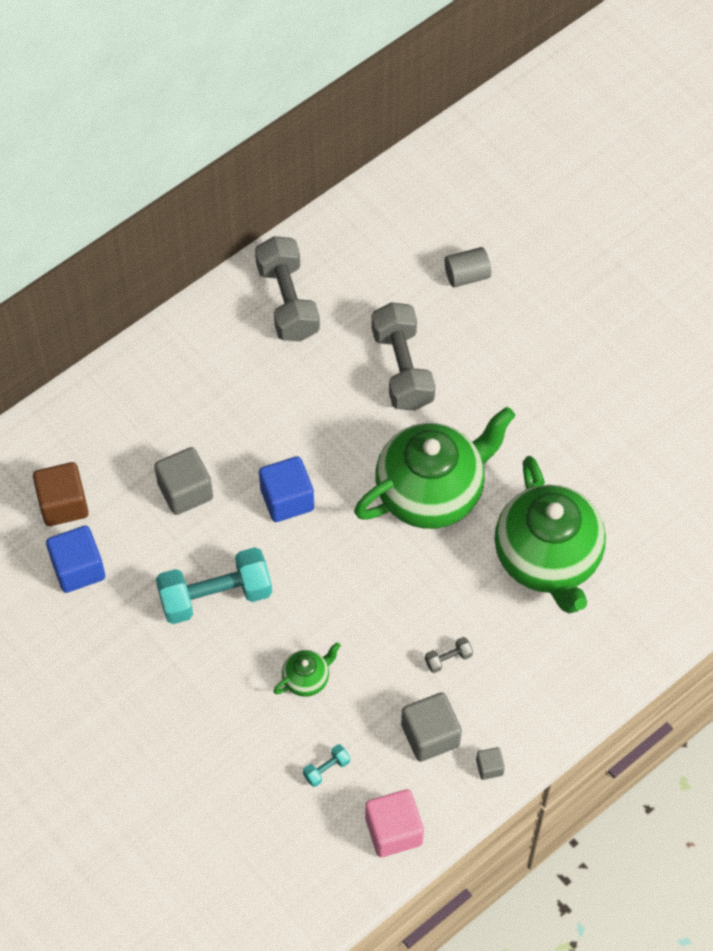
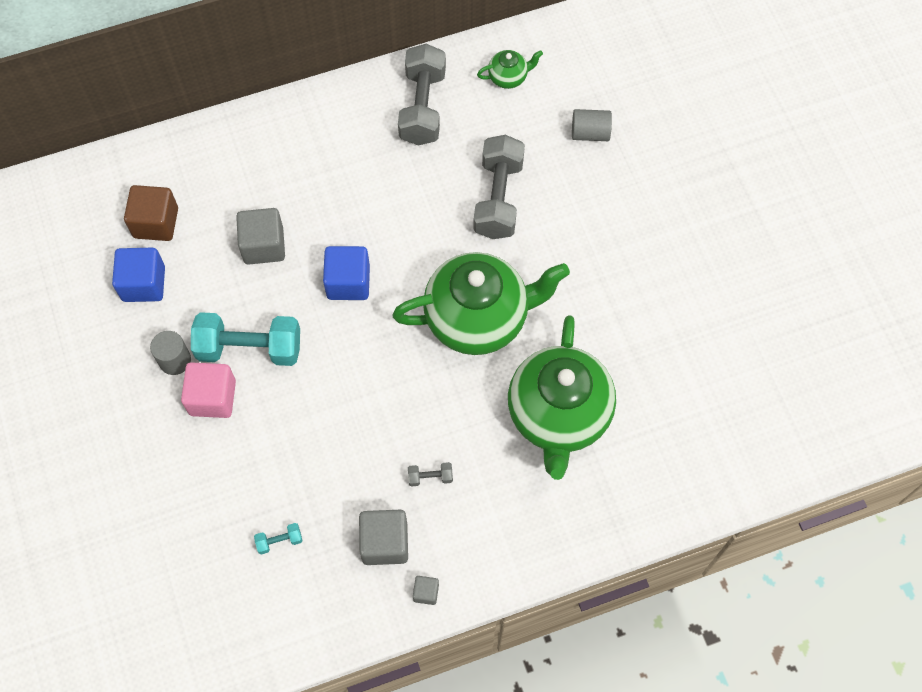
camera: 20 degrees right, 5 degrees up
green teapot [273,642,341,697] -> green teapot moved to [477,50,543,89]
pink cube [365,789,424,857] -> pink cube moved to [181,362,236,418]
none -> grey cylinder [150,331,191,375]

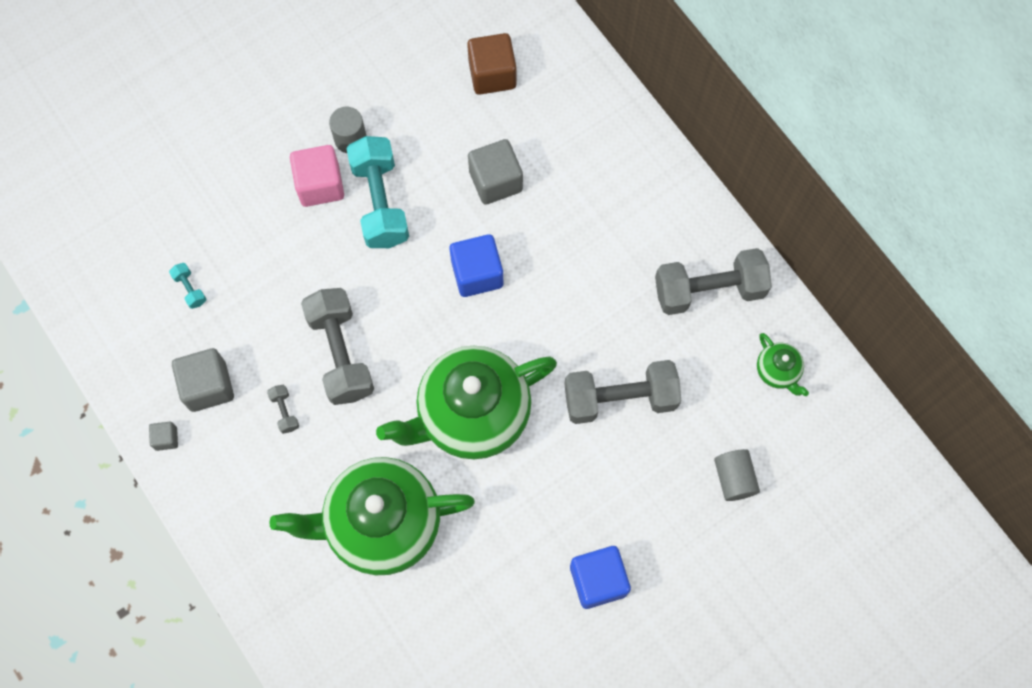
camera: 75 degrees right, 5 degrees up
blue cube [112,248,165,302] -> blue cube moved to [570,546,631,609]
green teapot [392,252,570,355] -> green teapot turned 90 degrees clockwise [376,345,557,459]
none -> grey dumbbell [301,288,374,405]

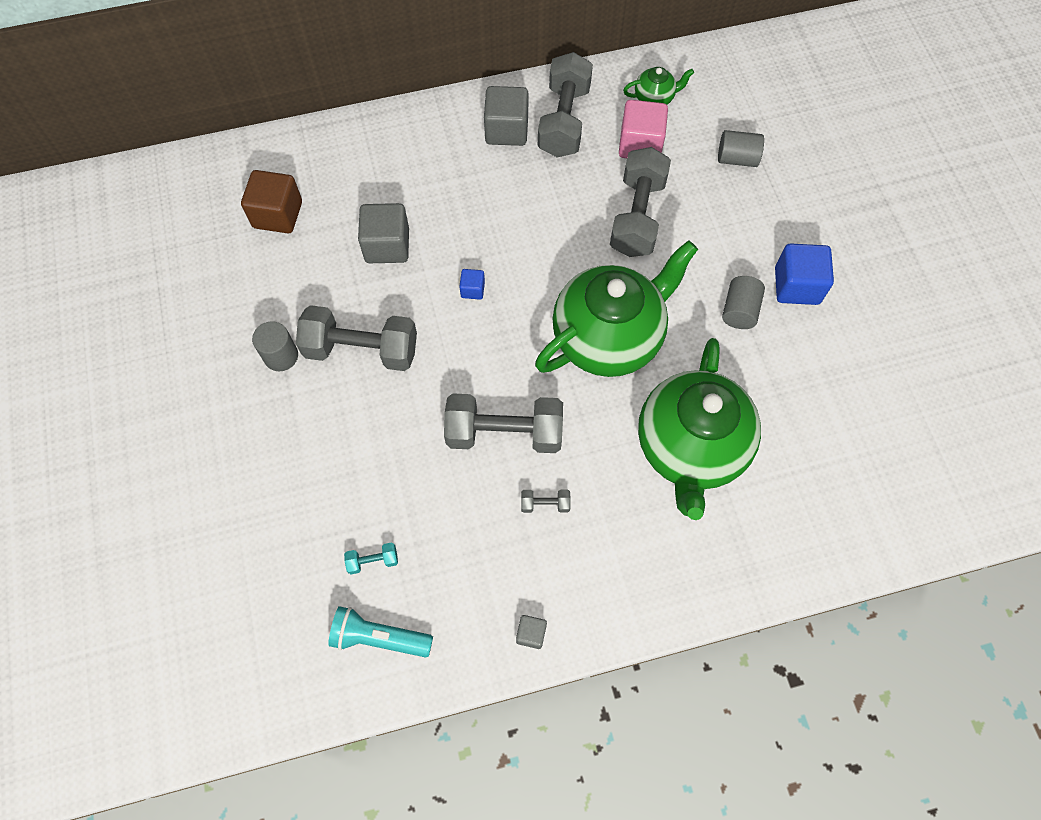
camera: 70 degrees left, 5 degrees down
grey cube [172,348,234,412] -> grey cube moved to [484,86,529,146]
pink cube [290,145,344,207] -> pink cube moved to [619,100,668,158]
turquoise dumbbell [346,136,409,248] -> grey dumbbell [296,305,417,371]
green teapot [376,345,557,459] -> green teapot turned 120 degrees counterclockwise [535,240,698,377]
blue cube [450,234,503,297] -> blue cube [459,269,485,300], size x0.50
none -> turquoise flashlight [328,606,433,658]
none -> grey cylinder [722,276,765,329]

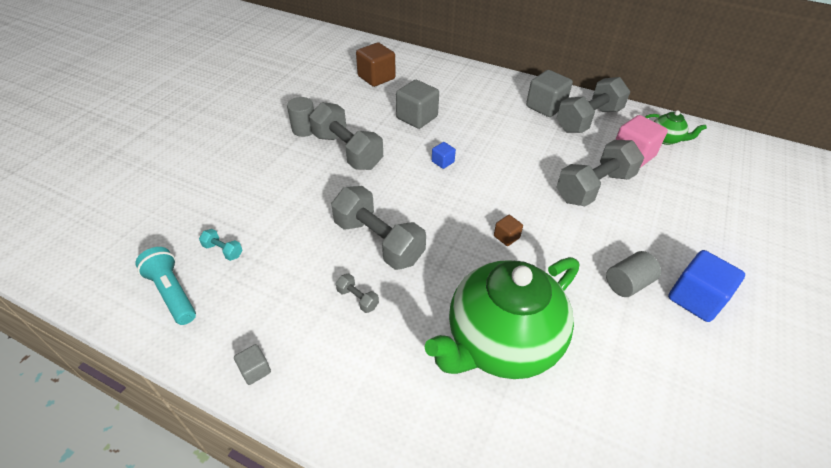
camera: 40 degrees right, 20 degrees down
green teapot [535,240,698,377] -> brown cube [494,215,523,246]
grey cylinder [718,130,764,167] -> none

